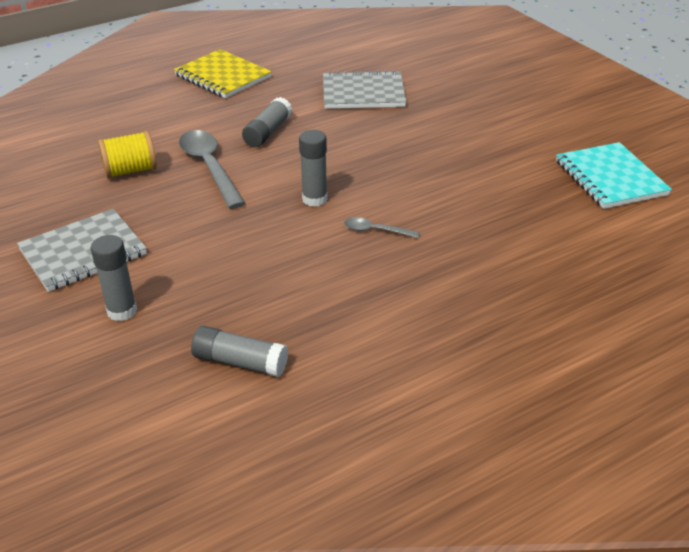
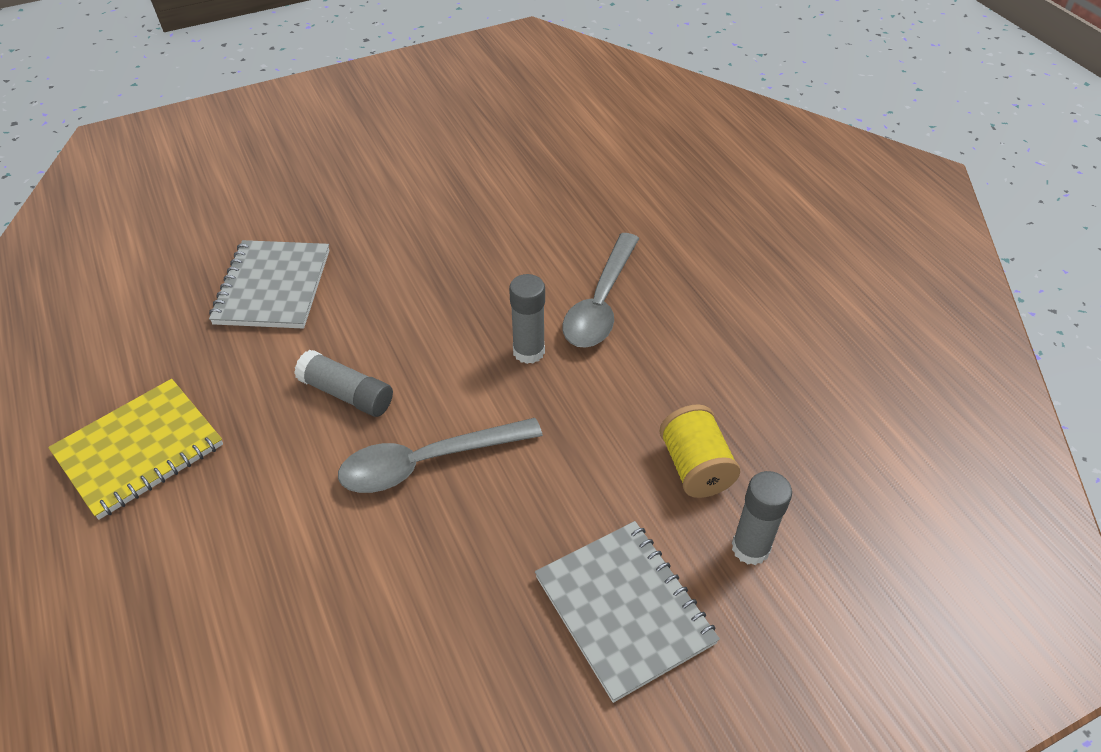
camera: 85 degrees left, 10 degrees up
yellow spool [98,131,157,178] -> yellow spool moved to [659,405,740,498]
grey glue stick [191,326,288,377] -> none
grey spoon [344,217,420,238] -> grey spoon [562,233,639,348], size x2.01
turquoise notebook [556,142,672,209] -> none

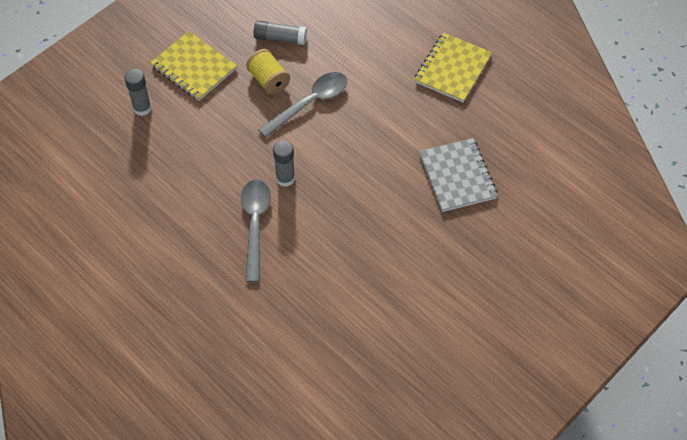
camera: 160 degrees right, 10 degrees up
grey glue stick [294,350,393,417] -> grey glue stick moved to [254,20,307,45]
grey notebook [535,521,720,703] -> yellow notebook [150,31,237,101]
yellow spool [659,405,740,498] -> yellow spool moved to [246,49,290,95]

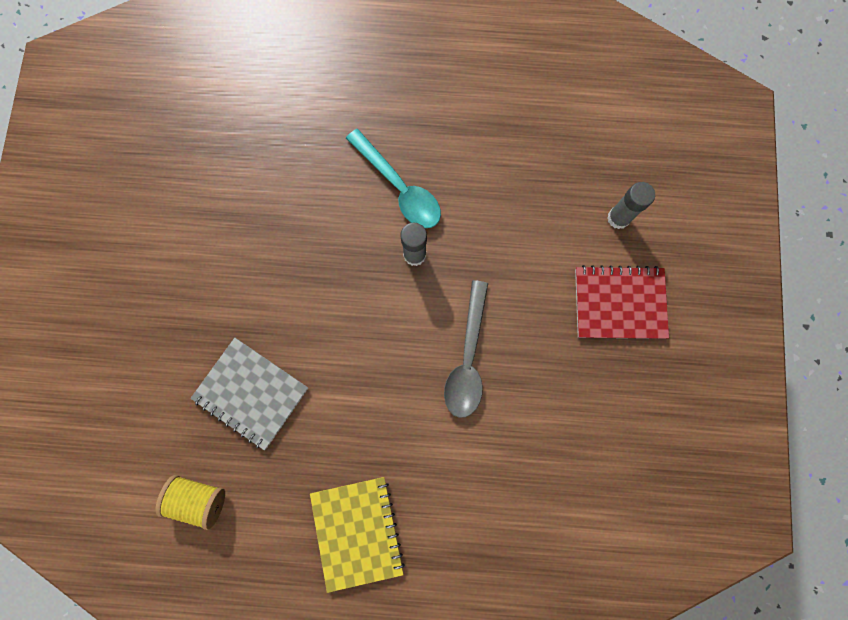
camera: 140 degrees right, 20 degrees up
yellow notebook [150,31,237,101] -> red notebook [575,265,669,339]
grey spoon [240,179,271,282] -> turquoise spoon [346,129,441,228]
yellow spool [246,49,290,95] -> yellow spool moved to [155,475,225,530]
grey glue stick [254,20,307,45] -> none

